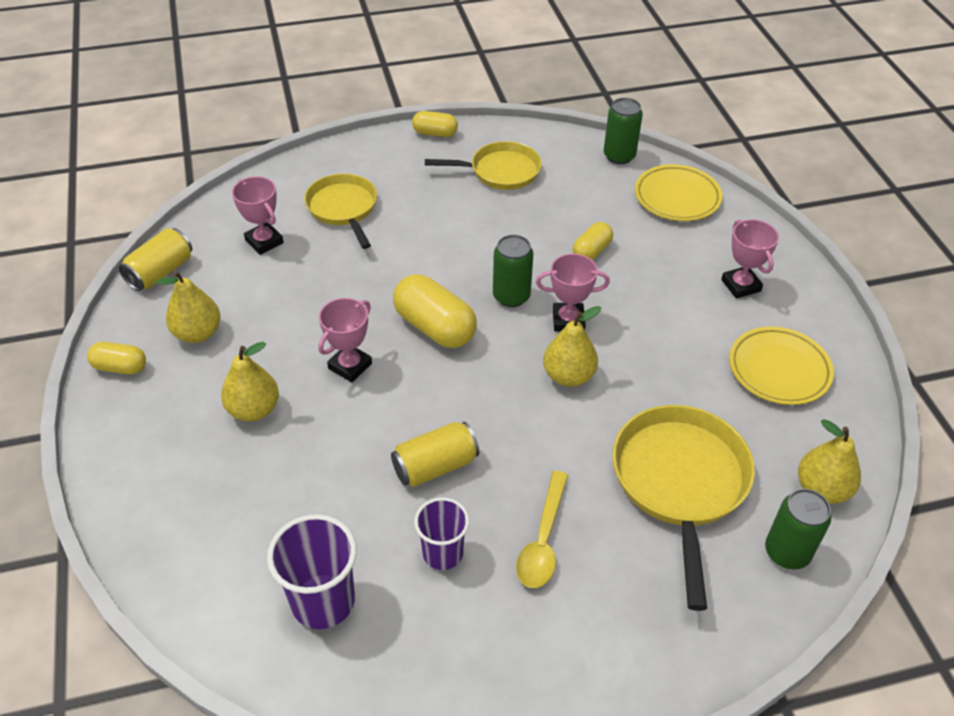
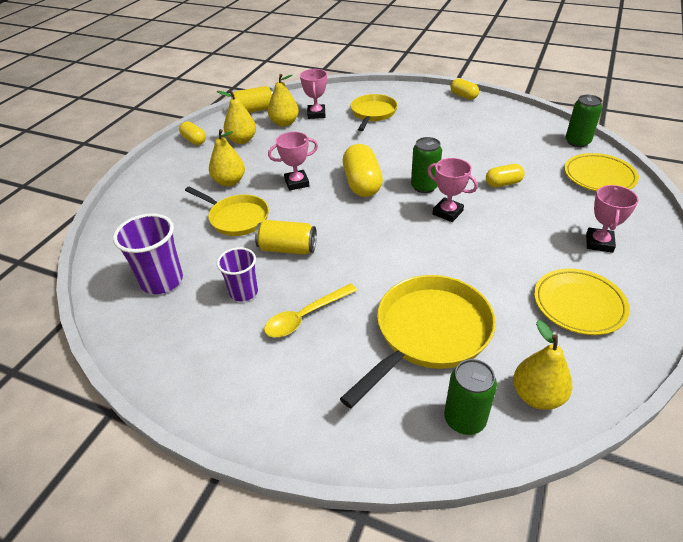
camera: 40 degrees right, 5 degrees down
yellow pan [425,141,542,190] -> yellow pan moved to [185,187,269,236]
yellow pear [543,306,602,387] -> yellow pear moved to [268,74,299,127]

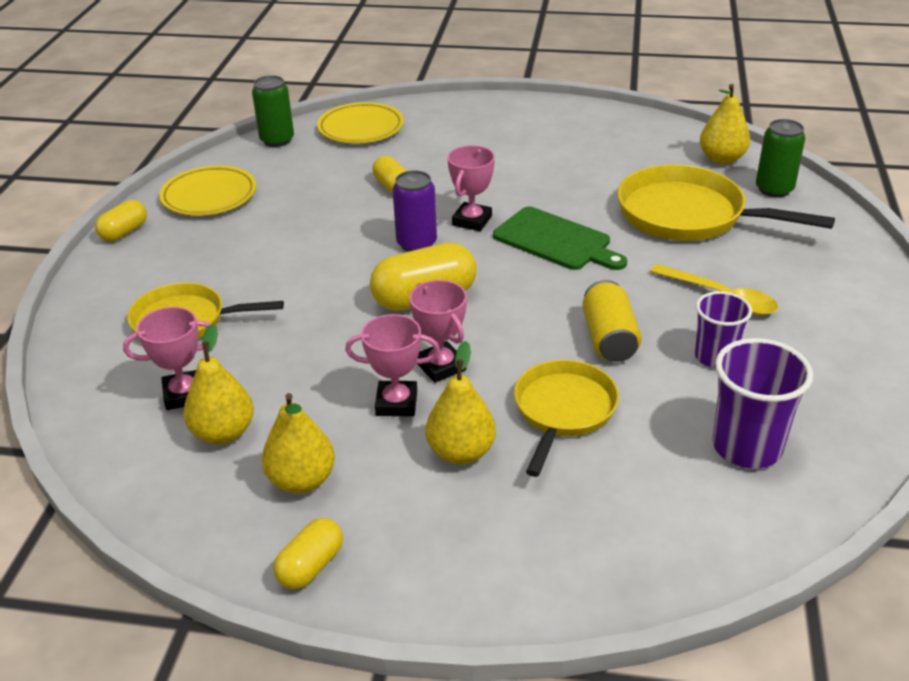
camera: 105 degrees left, 5 degrees down
yellow can [231,86,273,113] -> none
green can [411,137,442,193] -> purple can [392,170,437,252]
yellow plate [534,268,630,335] -> yellow plate moved to [159,165,256,216]
pink trophy [586,185,639,253] -> pink trophy moved to [345,314,440,416]
none -> green cutting board [493,207,627,270]

